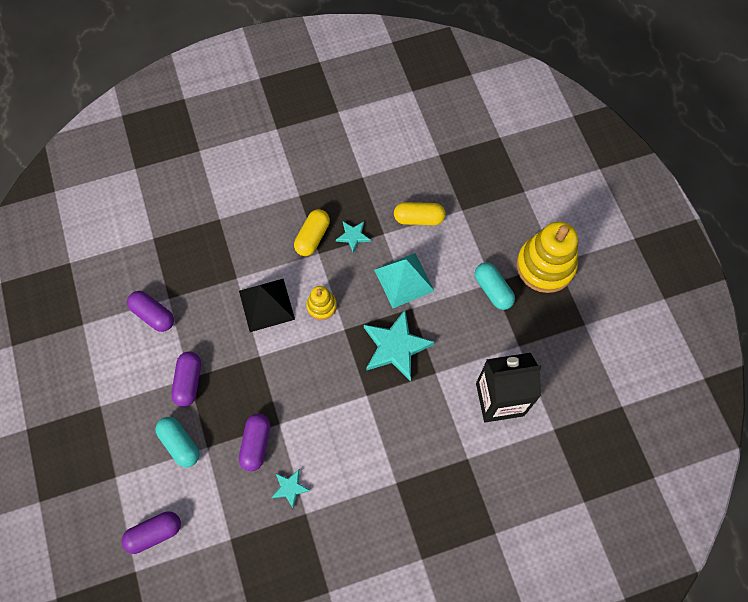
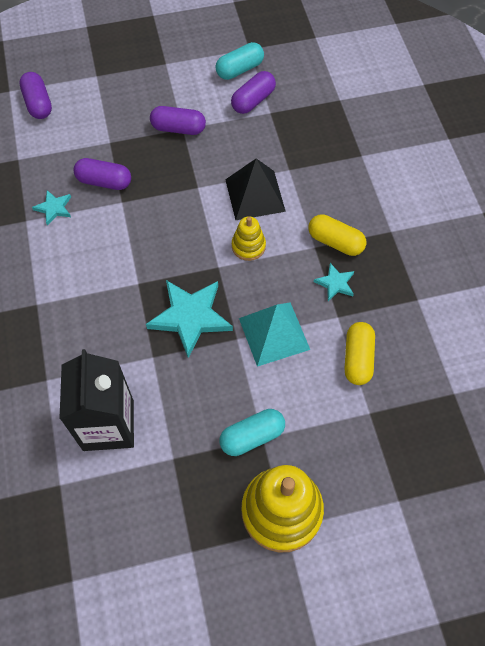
camera: 95 degrees right, 5 degrees down
turquoise capsule [155,417,200,467] -> turquoise capsule moved to [216,42,264,80]

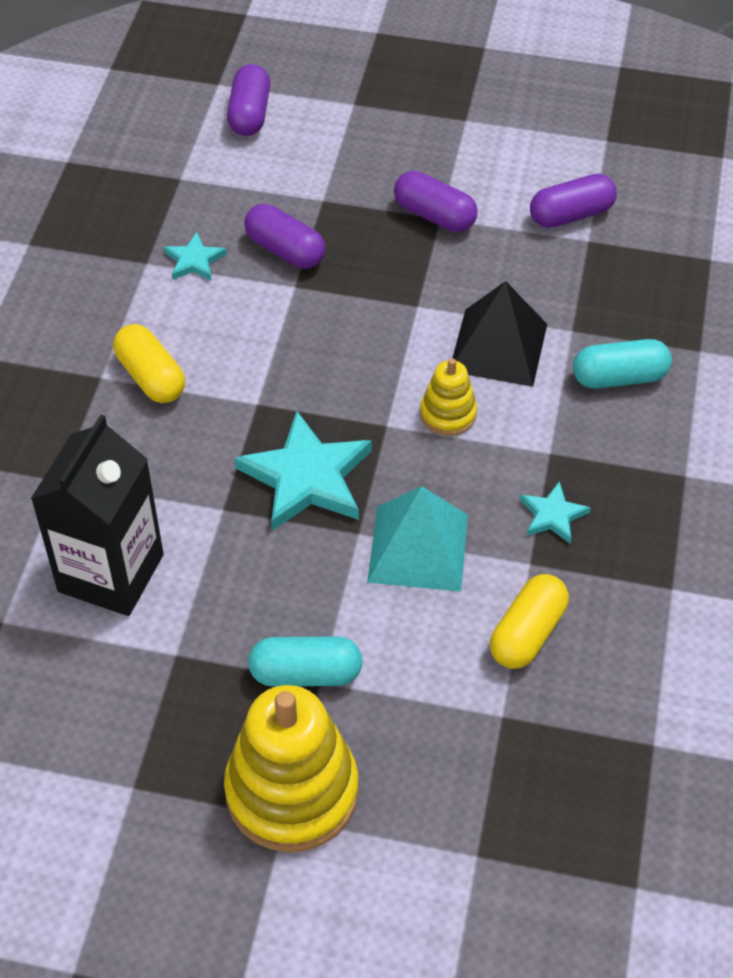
camera: 25 degrees right, 10 degrees down
turquoise capsule [216,42,264,80] -> turquoise capsule moved to [573,339,672,388]
yellow capsule [309,214,366,256] -> yellow capsule moved to [113,324,185,403]

